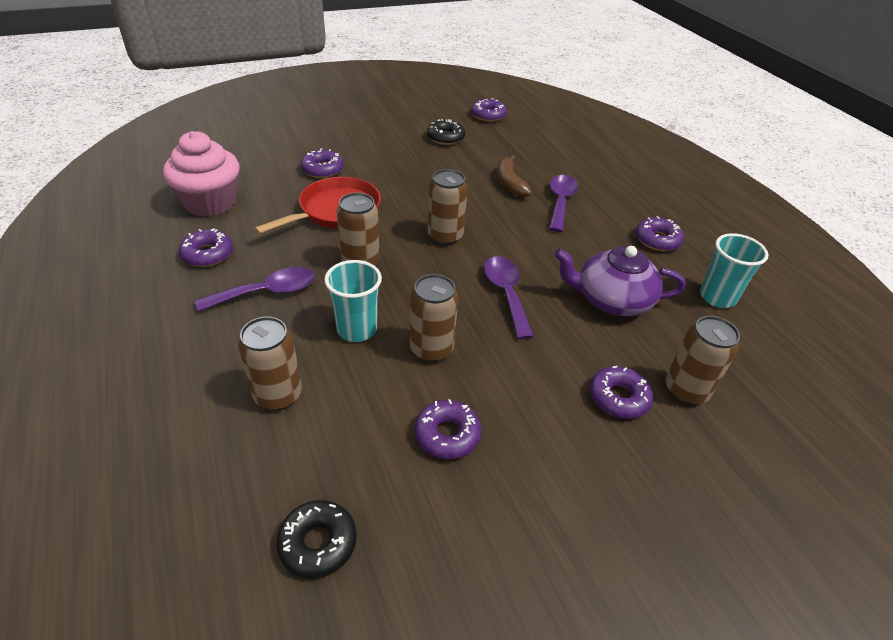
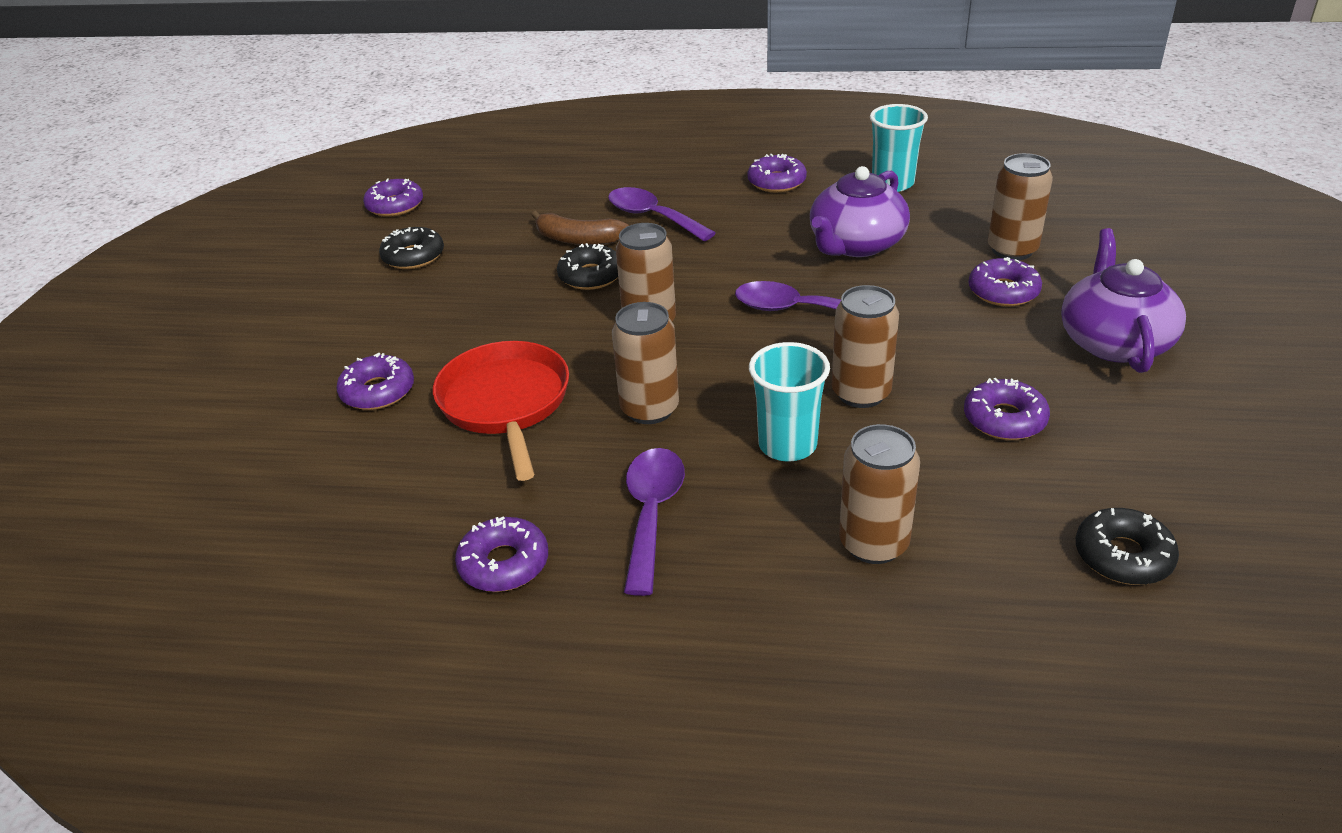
camera: 55 degrees left, 5 degrees down
pink cupcake [163,131,240,217] -> none
none -> black donut [557,243,618,290]
none -> purple teapot [1061,228,1186,373]

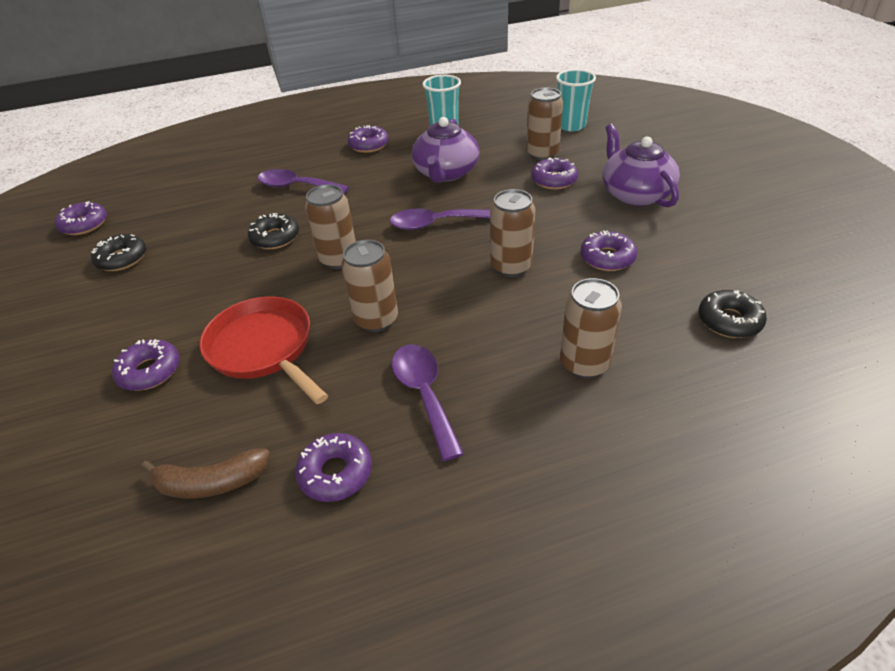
camera: 25 degrees left, 5 degrees up
brown banana [531,211,629,245] -> brown banana moved to [141,448,270,498]
turquoise cup [749,342,830,461] -> turquoise cup moved to [556,69,596,131]

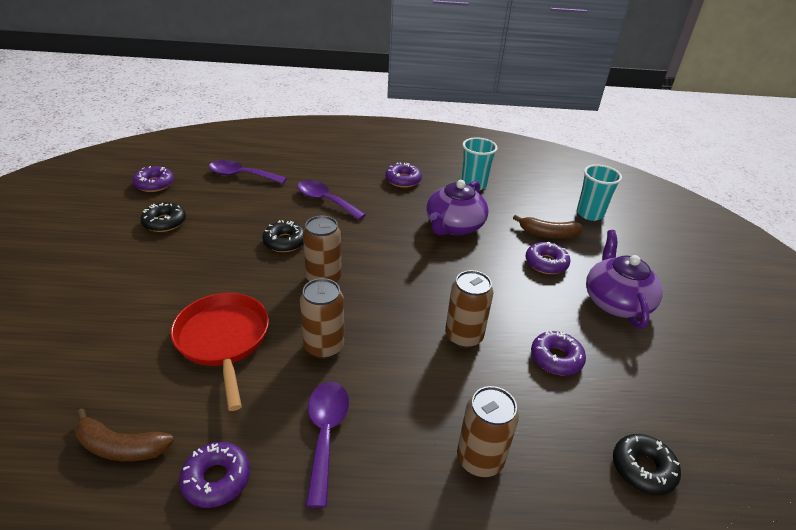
camera: 15 degrees right, 5 degrees down
purple donut [112,339,180,391] -> none
purple spoon [390,208,490,230] -> purple spoon moved to [209,160,287,184]
brown can [526,88,563,161] -> brown banana [513,215,583,238]

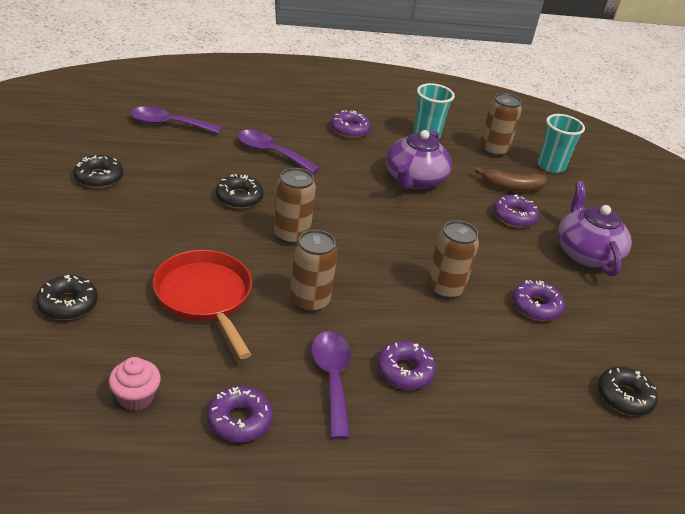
camera: 10 degrees left, 0 degrees up
brown banana [75,408,174,461] -> pink cupcake [109,357,161,411]
purple donut [132,166,174,192] -> purple donut moved to [377,341,436,390]
brown can [457,386,519,477] -> brown can moved to [480,93,522,157]
none -> black donut [36,275,98,320]

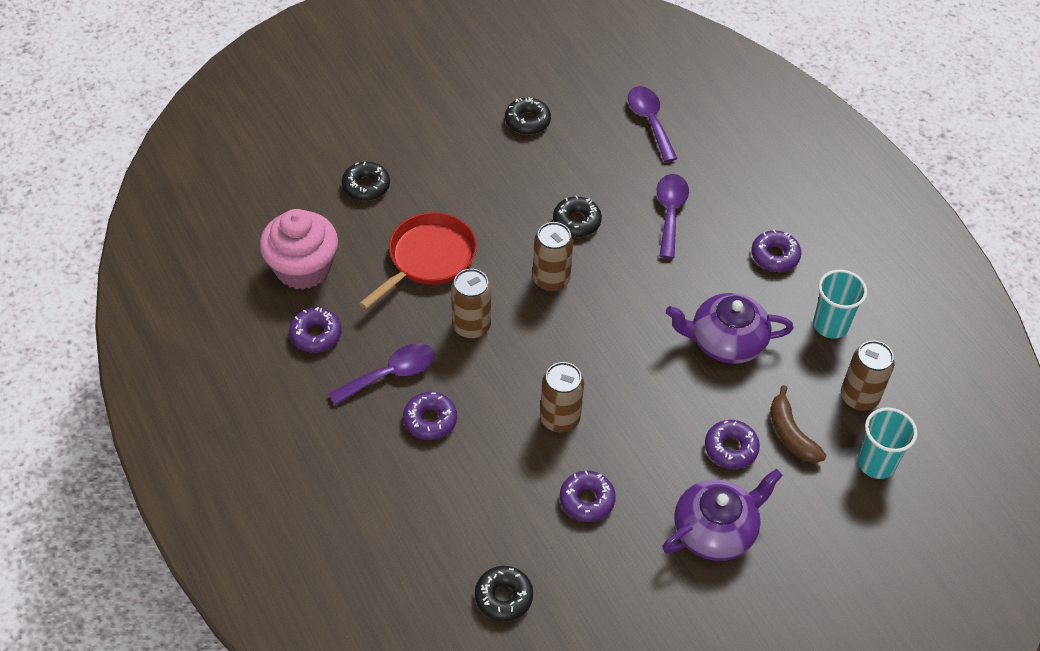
camera: 70 degrees right, 15 degrees up
pink cupcake [109,357,161,411] -> pink cupcake [260,209,338,290], size x1.98

